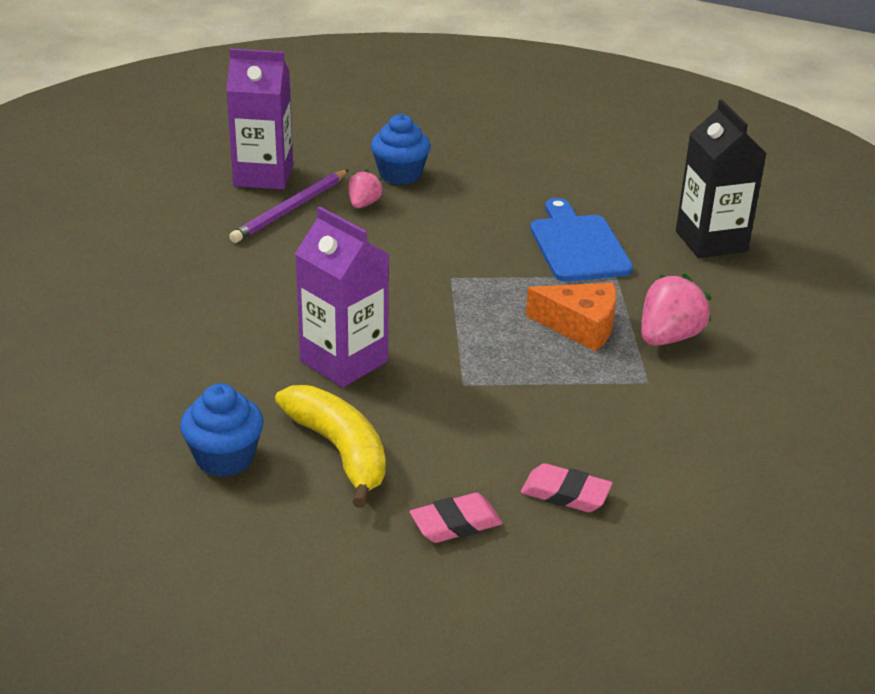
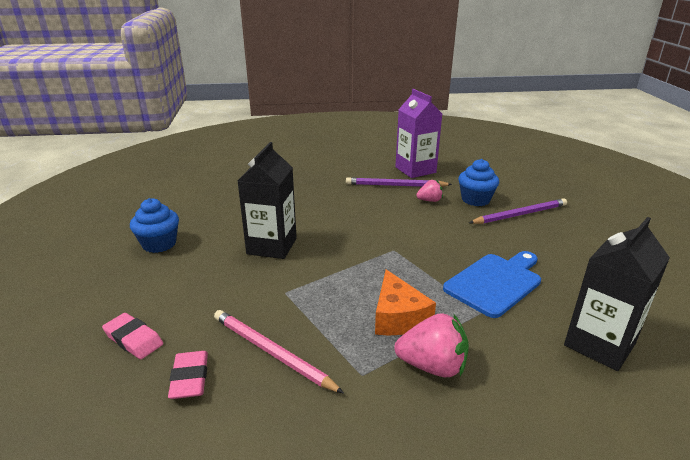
camera: 60 degrees right, 5 degrees down
yellow banana [275,385,386,508] -> none
purple carton [295,207,389,387] -> black carton [238,142,297,259]
none -> pink pencil [214,310,344,394]
none -> purple pencil [469,198,567,224]

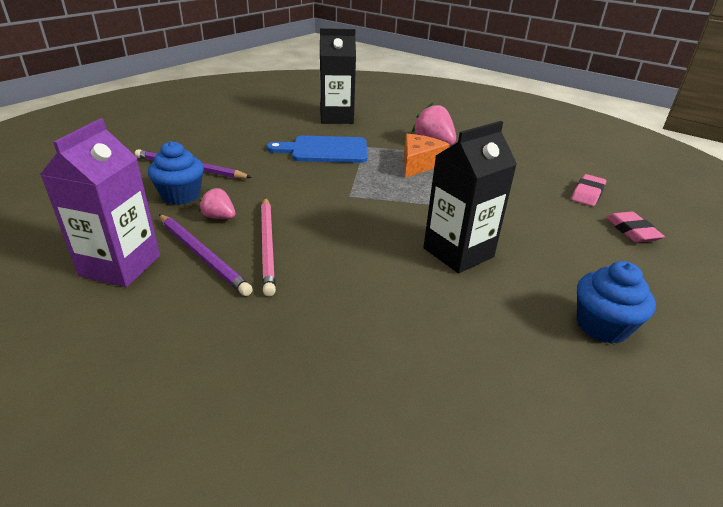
camera: 140 degrees left, 5 degrees up
pink pencil [214,310,344,394] -> pink pencil moved to [261,197,276,296]

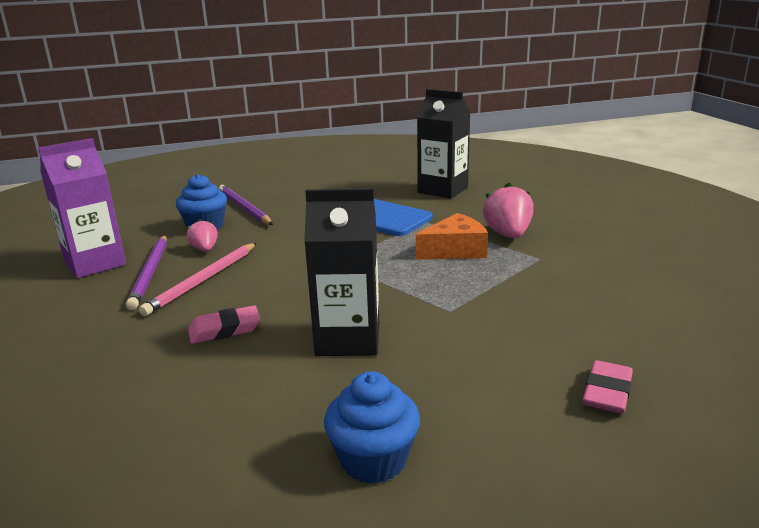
camera: 40 degrees right, 10 degrees down
pink eraser [571,174,606,206] -> pink eraser moved to [188,306,261,344]

